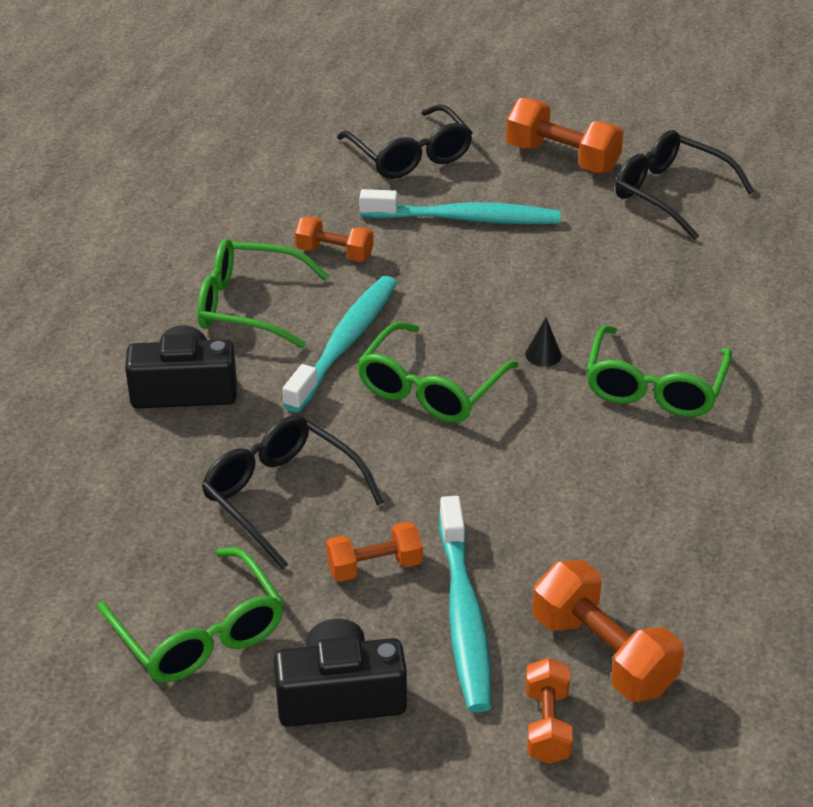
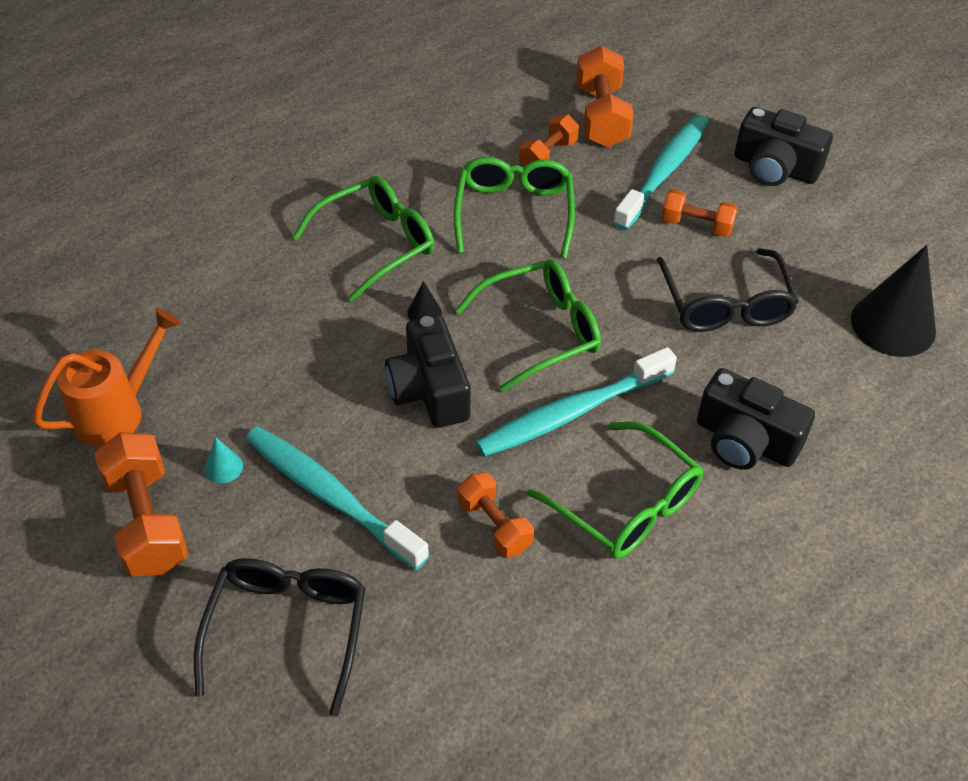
camera: 145 degrees left, 10 degrees up
green glasses [97,547,284,683] -> green glasses moved to [454,157,575,259]
orange dumbbell [526,658,573,764] -> orange dumbbell moved to [519,114,579,166]
black glasses [615,130,754,240] -> orange watering can [33,308,181,446]
none -> turquoise cone [205,438,243,483]
none -> black camera [385,315,471,428]
none -> black cone [851,245,936,357]

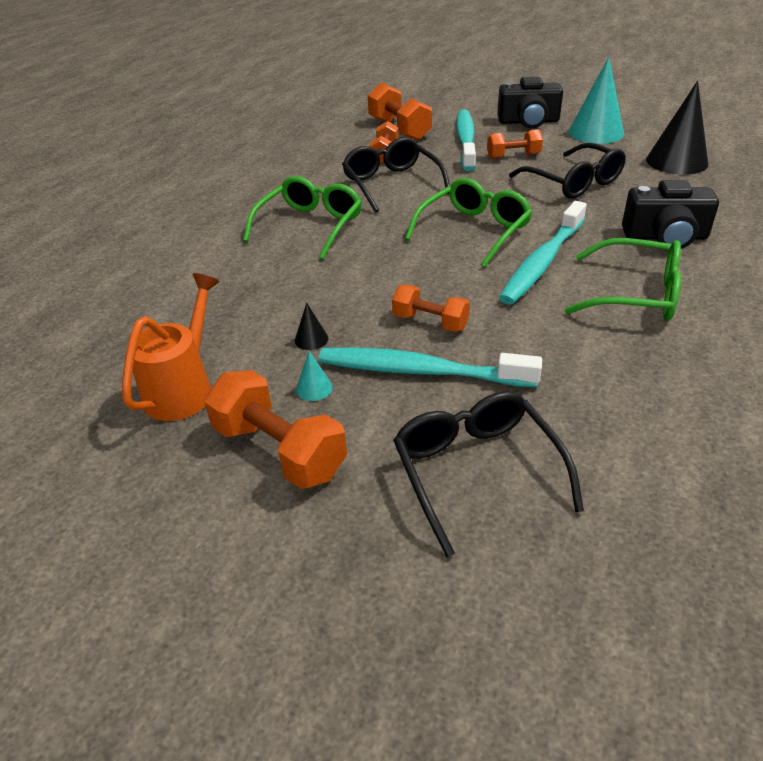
camera: 25 degrees left, 10 degrees down
black camera [385,315,471,428] -> none
black cone [407,281,442,320] -> black cone moved to [295,303,328,350]
green glasses [454,157,575,259] -> black glasses [342,137,450,213]
orange dumbbell [458,472,534,558] -> orange dumbbell moved to [392,284,470,332]
none -> turquoise cone [568,57,624,144]

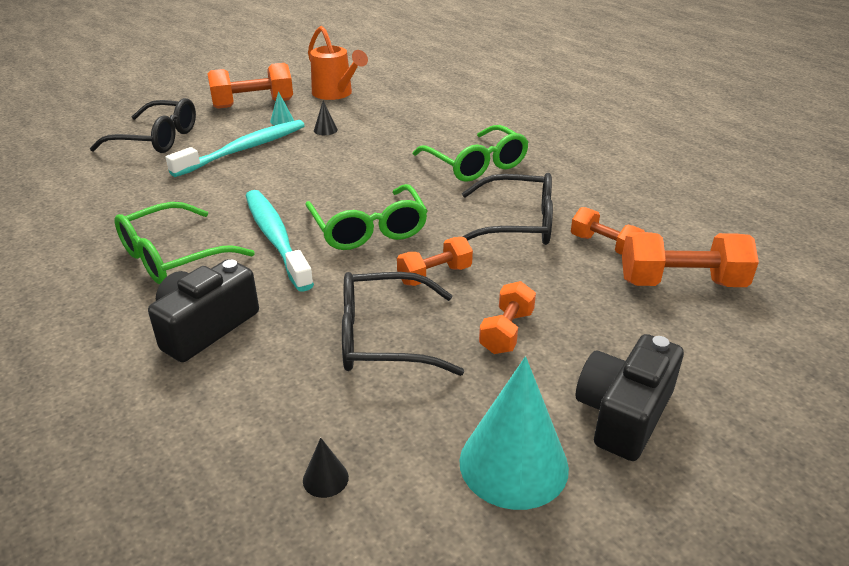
camera: 120 degrees right, 5 degrees down
orange dumbbell [392,284,470,332] -> orange dumbbell moved to [397,237,473,286]
turquoise toothbrush [456,110,476,171] -> none
black cone [646,81,708,175] -> black cone [303,438,349,498], size x0.41

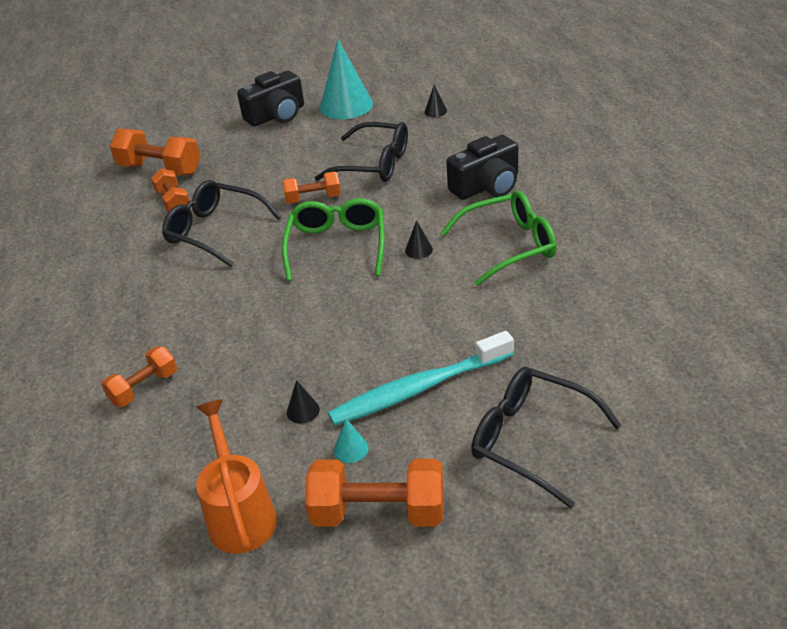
camera: 155 degrees left, 5 degrees up
turquoise toothbrush [246,190,314,292] -> black cone [405,220,433,259]
green glasses [413,125,529,182] -> none
orange dumbbell [479,281,536,354] -> orange dumbbell moved to [101,346,177,407]

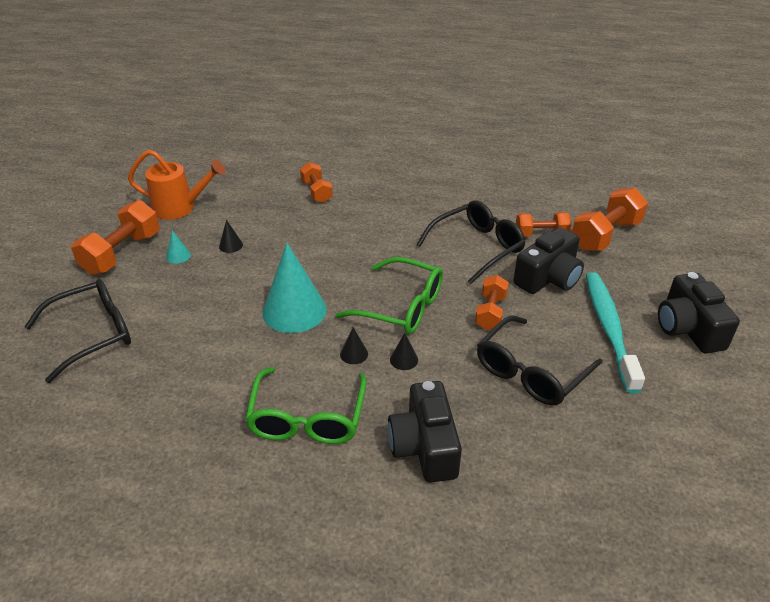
camera: 110 degrees right, 0 degrees up
turquoise cone [320,39,373,119] -> turquoise cone moved to [262,243,327,333]
turquoise toothbrush [328,331,514,426] -> turquoise toothbrush moved to [586,273,645,393]
black cone [425,85,447,117] -> black cone moved to [390,333,418,370]
none -> black camera [513,227,584,294]

